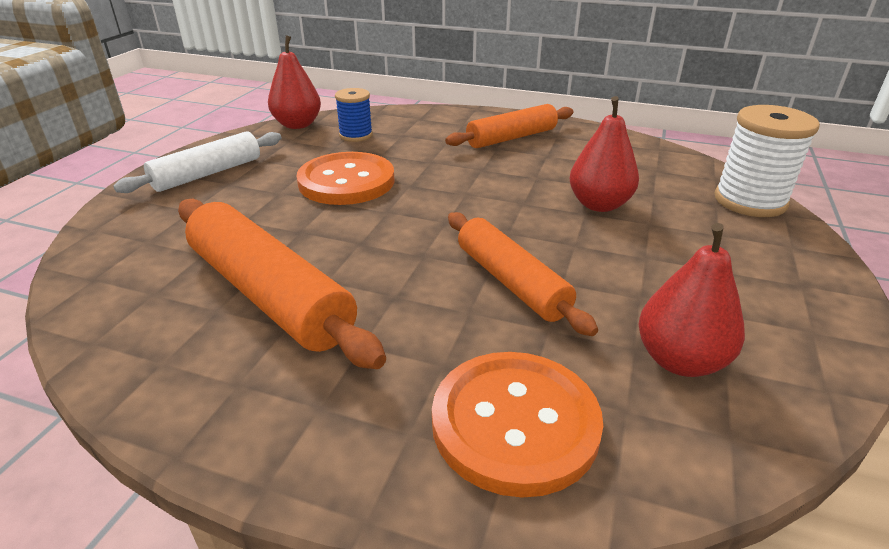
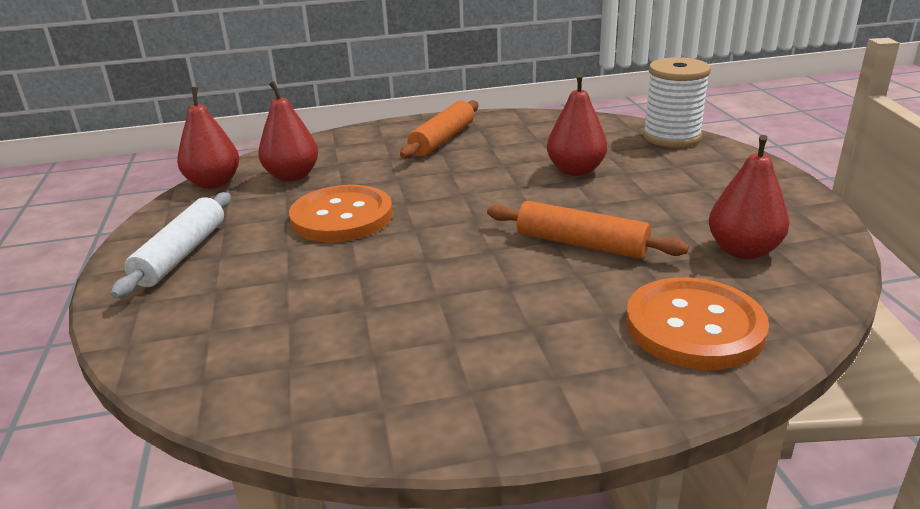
camera: 30 degrees left, 5 degrees down
orange rolling pin [178,199,386,369] -> none
blue spool [335,88,373,142] -> red pear [258,81,318,182]

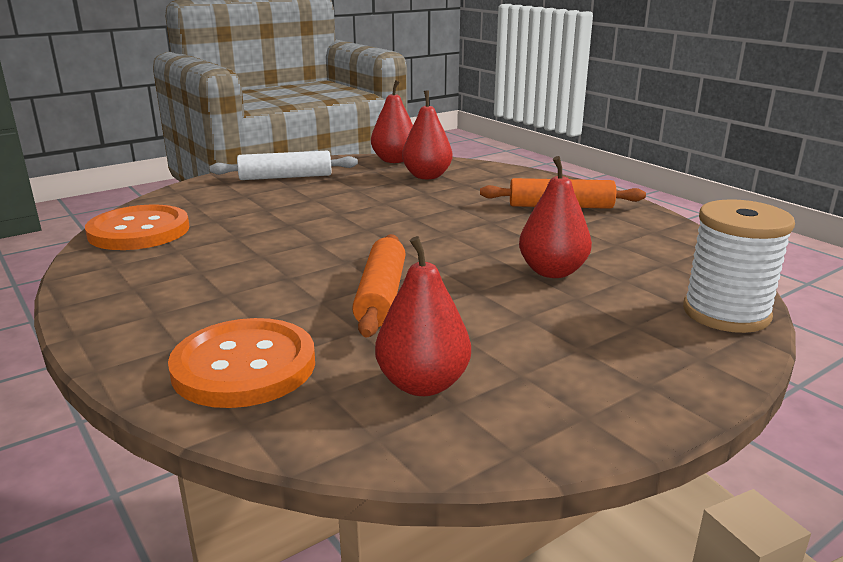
camera: 65 degrees right, 5 degrees down
orange button [289,185,393,242] -> orange button moved to [85,205,190,250]

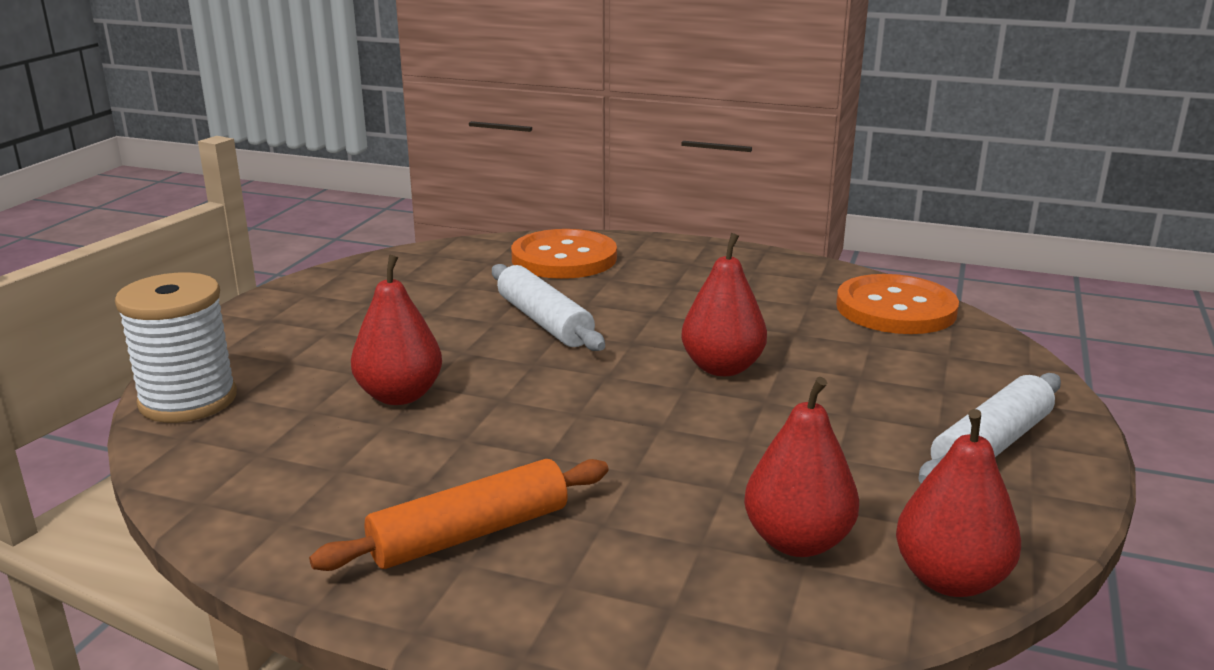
camera: 145 degrees right, 0 degrees up
orange rolling pin [352,234,405,337] -> white rolling pin [492,264,605,351]
red pear [375,236,471,396] -> red pear moved to [681,233,767,376]

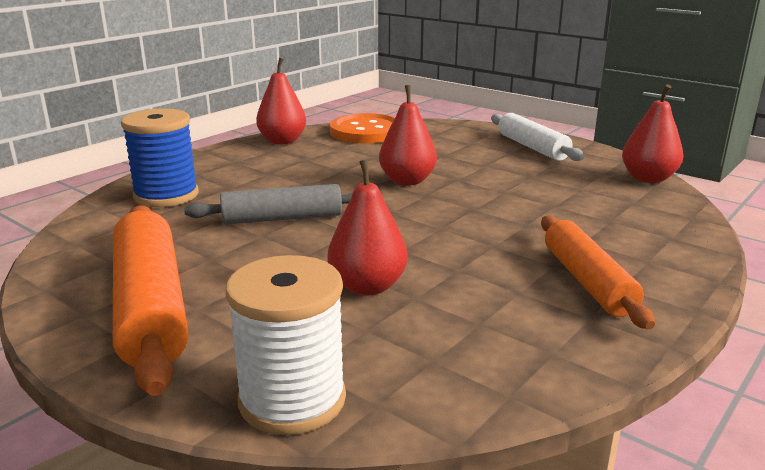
camera: 70 degrees left, 0 degrees up
white rolling pin [492,264,605,351] -> grey rolling pin [184,184,353,225]
orange button [511,229,617,279] -> blue spool [121,109,198,207]
red pear [744,377,859,557] -> red pear moved to [256,58,306,144]
none -> orange rolling pin [113,205,188,396]

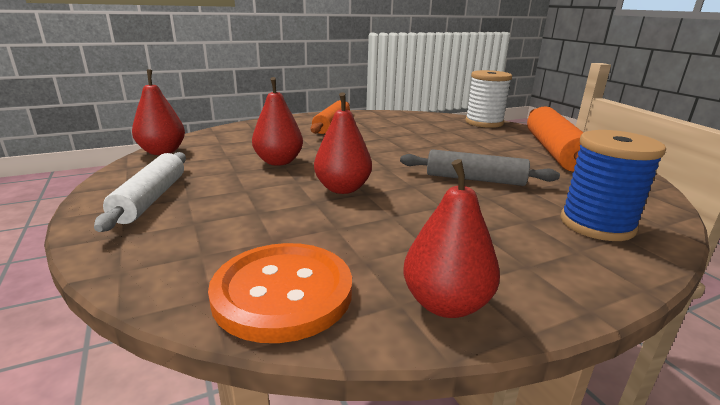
camera: 155 degrees left, 0 degrees up
red pear [328,160,408,295] -> red pear moved to [252,77,303,166]

